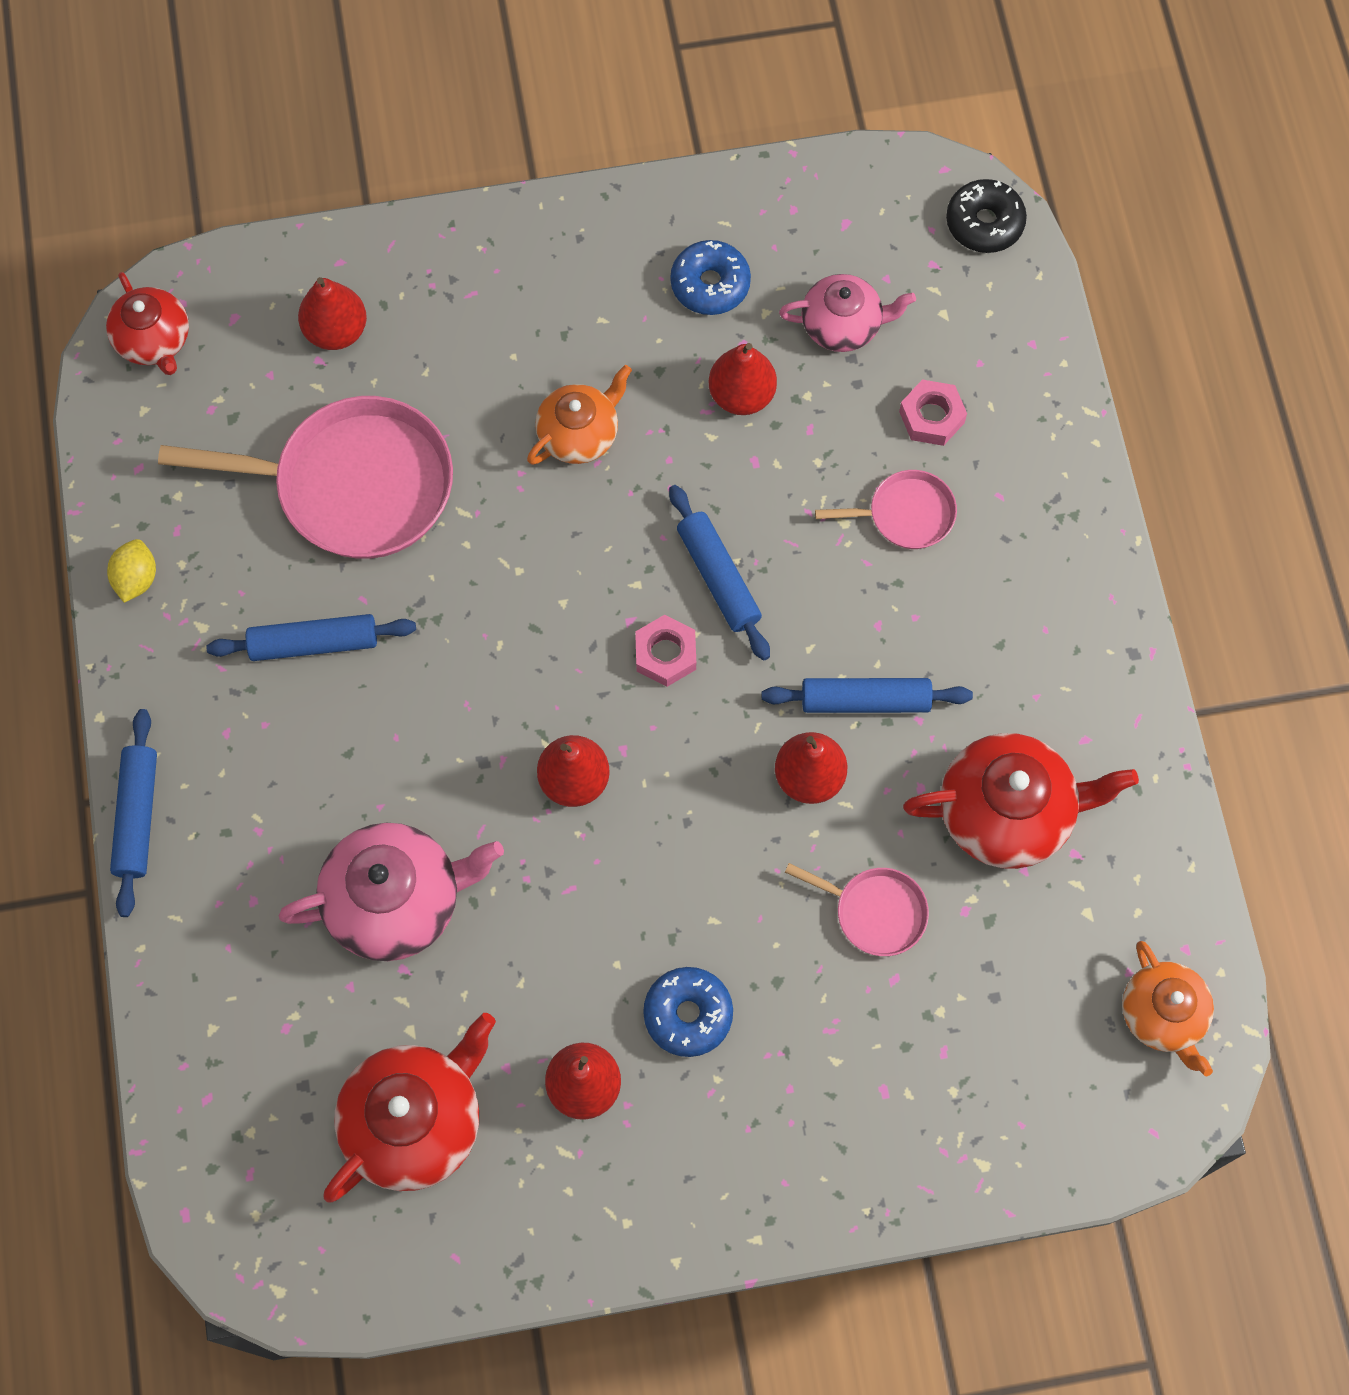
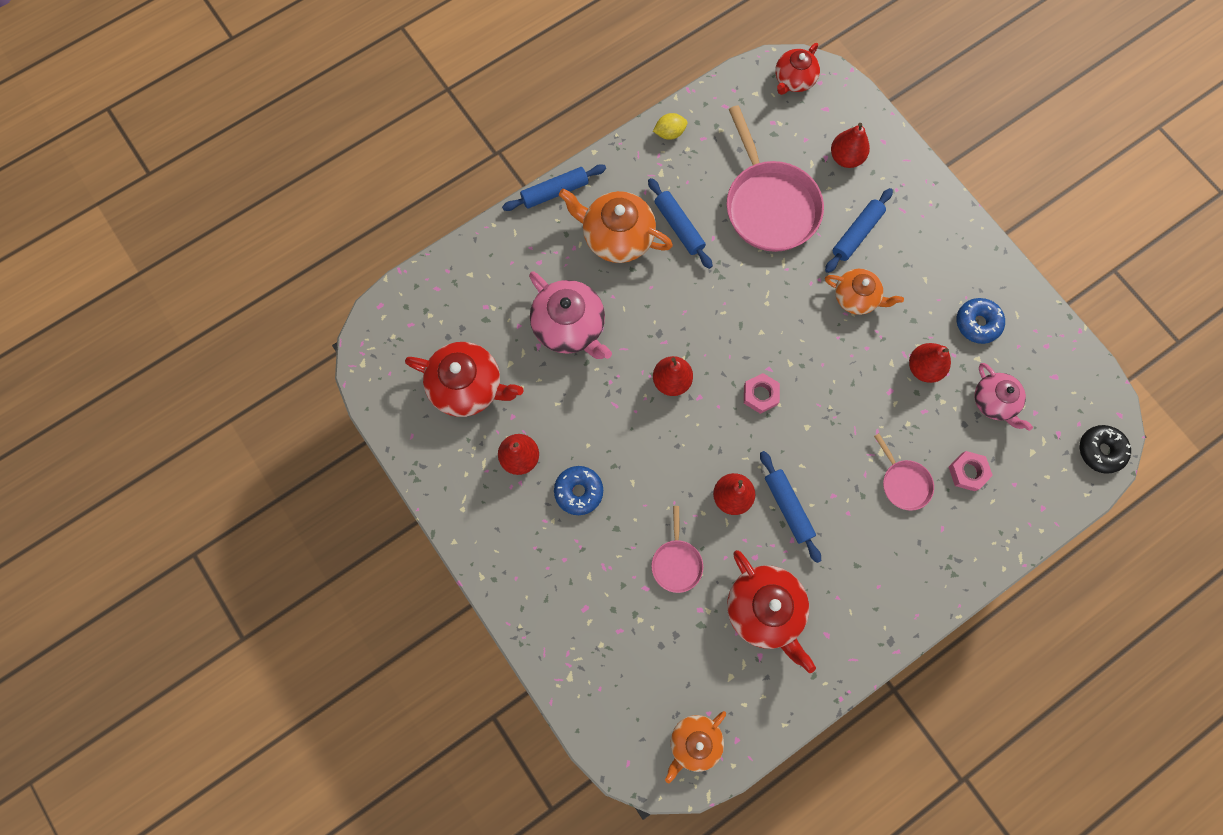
camera: 65 degrees right, 5 degrees up
blue rolling pin [669,485,770,661] -> blue rolling pin moved to [825,188,893,273]
none -> orange teapot [559,189,673,263]

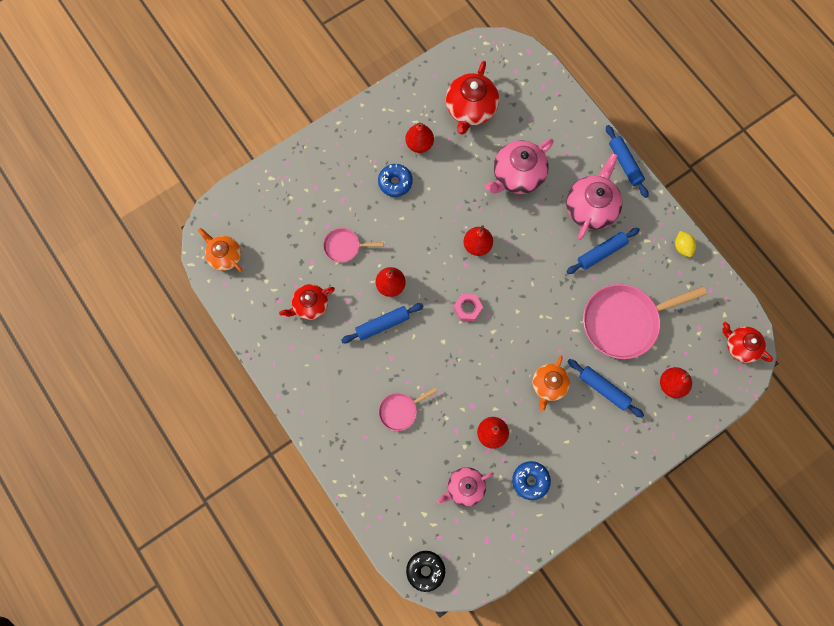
camera: 90 degrees right, 0 degrees up
orange teapot [559,189,673,263] -> pink teapot [566,153,622,240]
red teapot [727,550,816,673] -> red teapot [279,284,335,320], size x0.64
pink nut [949,451,993,491] -> none

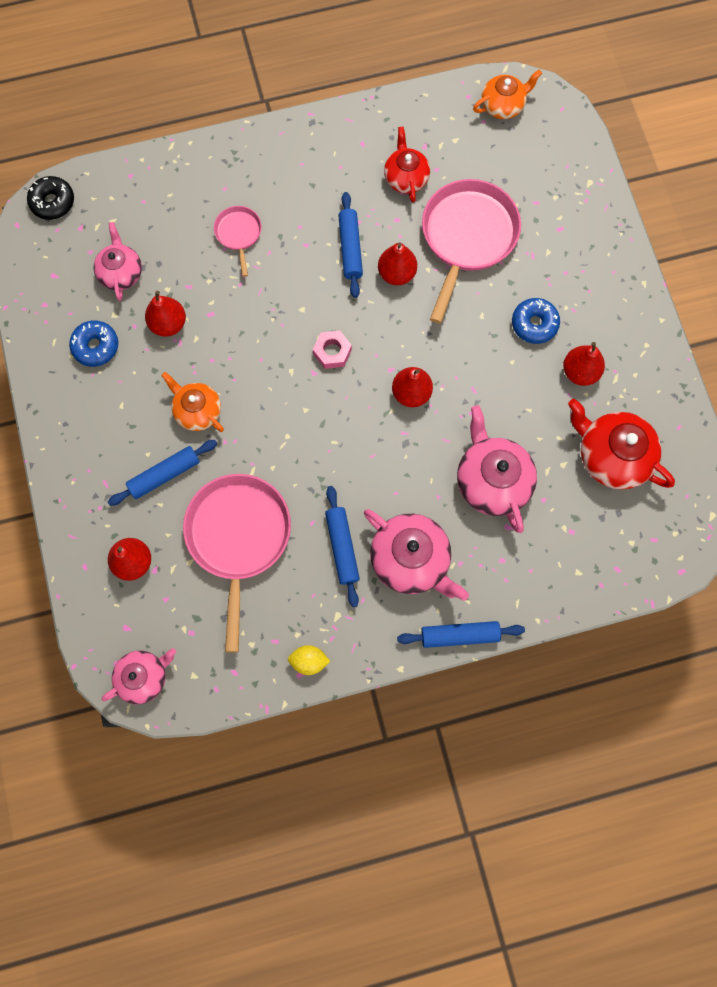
camera: 110 degrees right, 0 degrees up
pink pan [323,228,384,262] -> pink pan [422,179,521,324], size x2.06
red teapot [722,322,773,363] -> pink teapot [102,648,176,704]

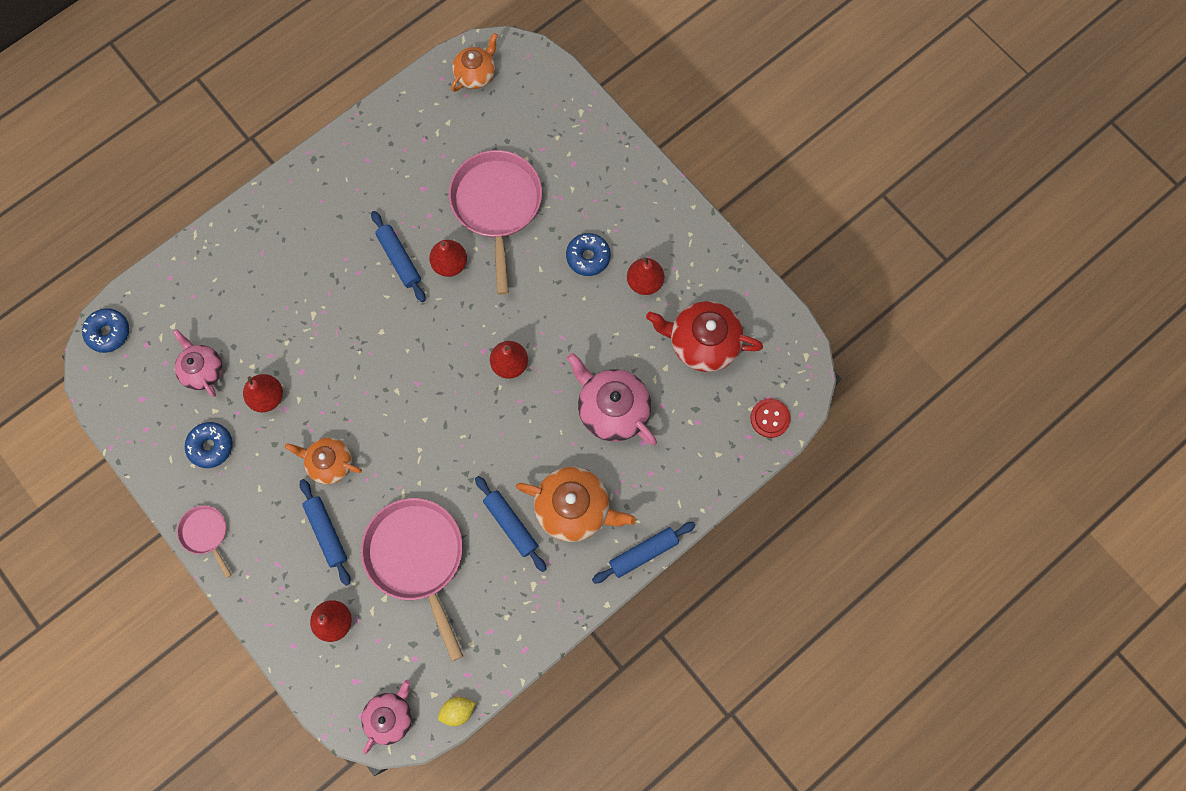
camera: 25 degrees left, 0 degrees up
black donut [27,176,74,220] -> blue donut [82,308,129,353]
blue rolling pin [108,440,217,506] -> blue rolling pin turned 60 degrees counterclockwise [300,479,351,586]
pink pan [214,206,262,277] -> pink pan moved to [177,505,232,578]
yellow lemon [288,645,330,675] -> yellow lemon moved to [438,697,476,726]
pink nut [313,331,352,369] -> none
pink teapot [364,509,469,601] -> orange teapot [516,467,636,542]
red teapot [384,126,430,203] -> none
none -> red button [750,398,791,438]

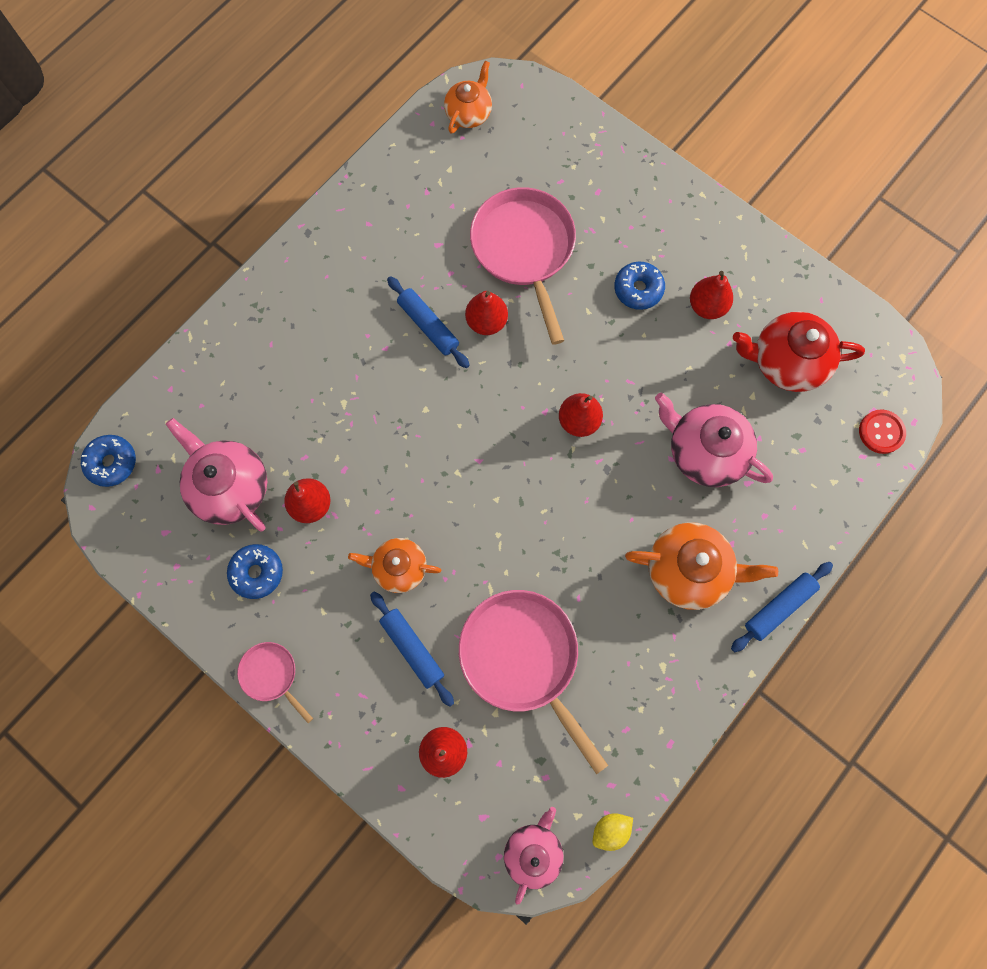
camera: 10 degrees left, 0 degrees up
pink teapot [173,329,223,397] -> pink teapot [166,418,267,532], size x1.56
blue rolling pin [475,476,547,572] -> none

